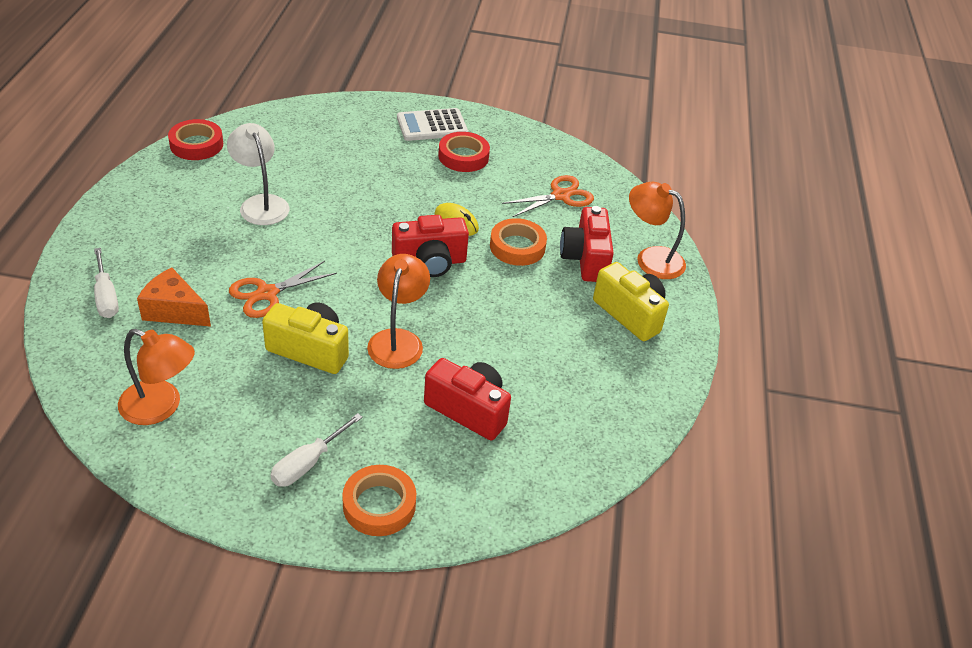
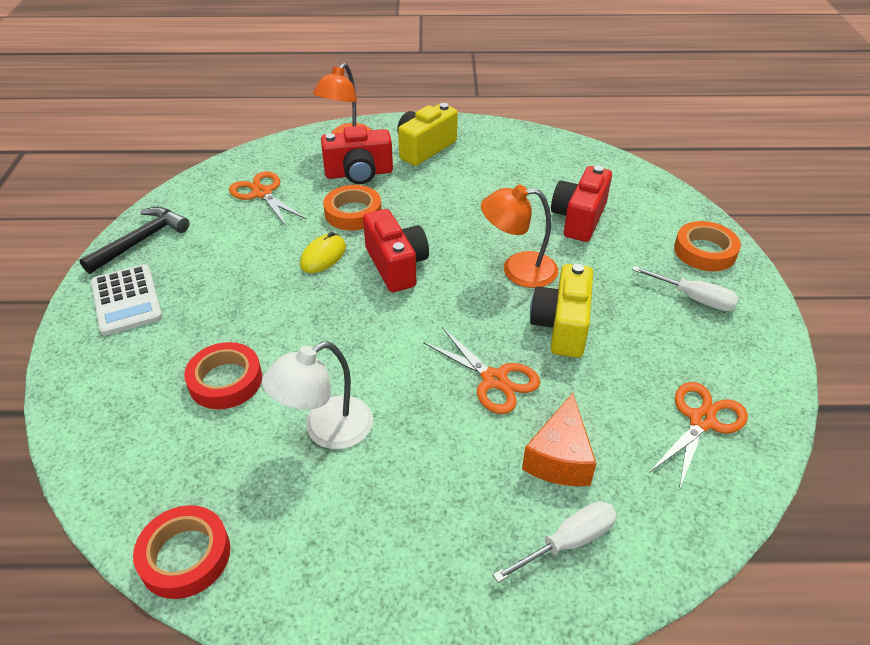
camera: 95 degrees left, 0 degrees up
orange lamp [118,329,195,425] -> orange scissors [649,382,748,490]
red tape [438,132,490,172] -> red tape moved to [184,342,262,409]
none -> black hammer [79,207,190,274]

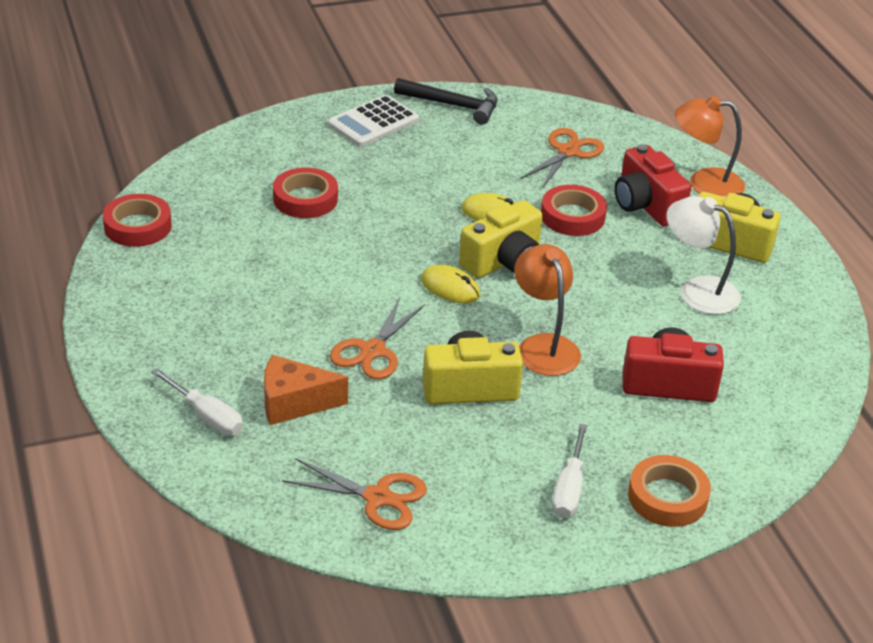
camera: 70 degrees right, 5 degrees down
white lamp [262,342,373,449] -> white lamp moved to [667,196,741,314]
orange tape [323,185,382,231] -> red tape [541,185,607,236]
red camera [363,209,429,292] -> yellow camera [459,200,543,278]
none -> yellow mouse [421,265,480,303]

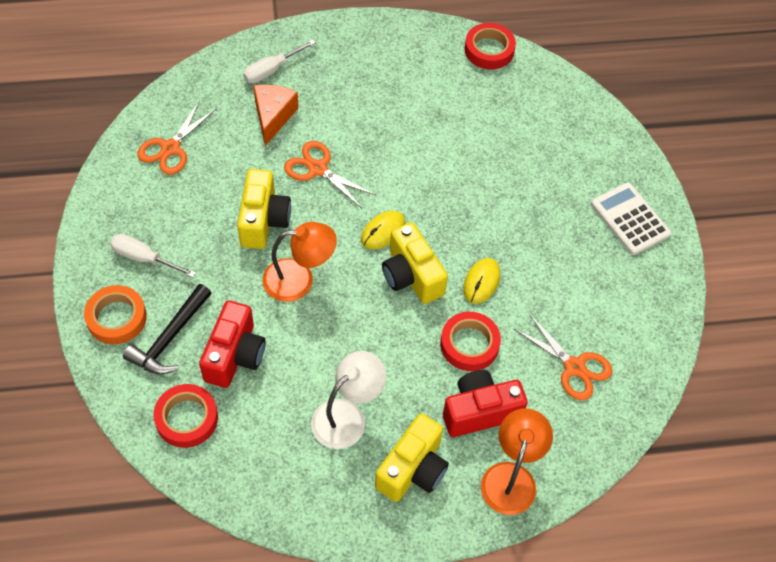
camera: 100 degrees right, 20 degrees up
red tape [273,168,338,218] -> red tape moved to [153,384,218,448]
black hammer [394,78,498,125] -> black hammer moved to [123,284,211,375]

